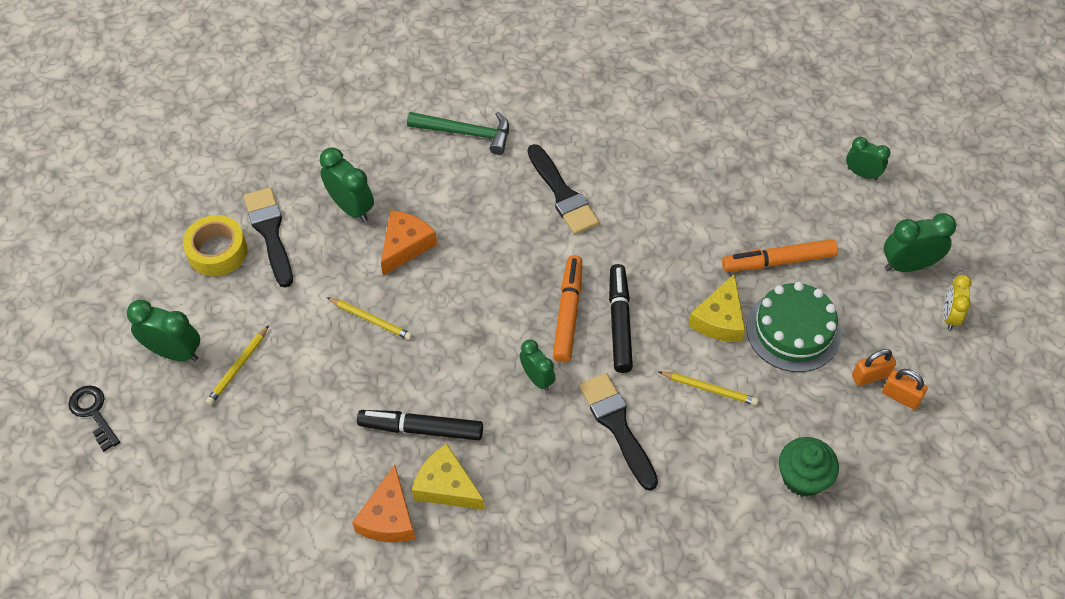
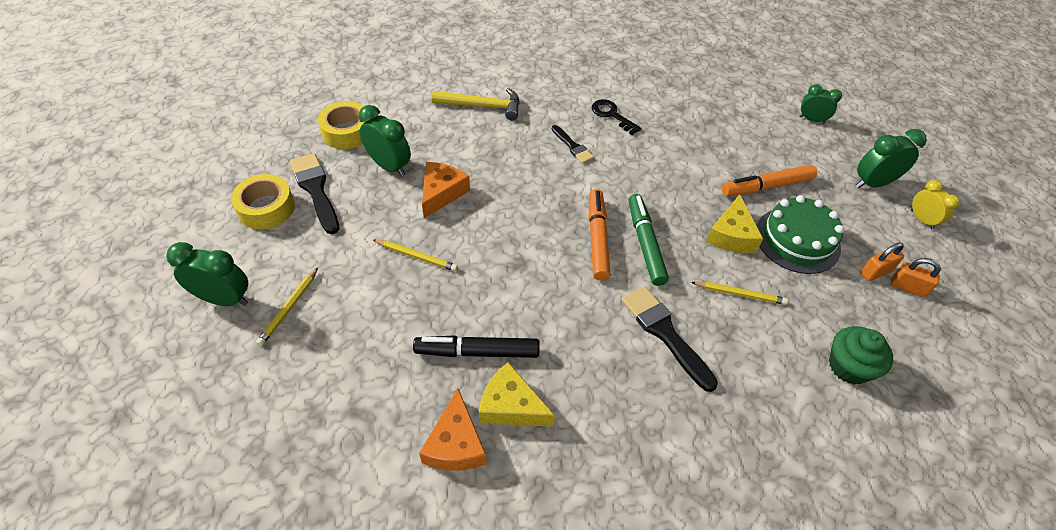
camera: 10 degrees left, 5 degrees down
black key [69,385,120,452] -> black key moved to [592,99,642,135]
green hammer [407,112,509,155] -> yellow hammer [432,88,520,120]
green clock [520,340,556,391] -> none
black brush [528,144,599,235] -> black brush [552,125,594,163], size x0.59
black marker [609,264,633,373] -> green marker [629,194,669,286]
yellow clock [943,275,971,330] -> yellow clock turned 150 degrees clockwise [911,180,960,230]
none -> yellow tape [318,101,366,149]

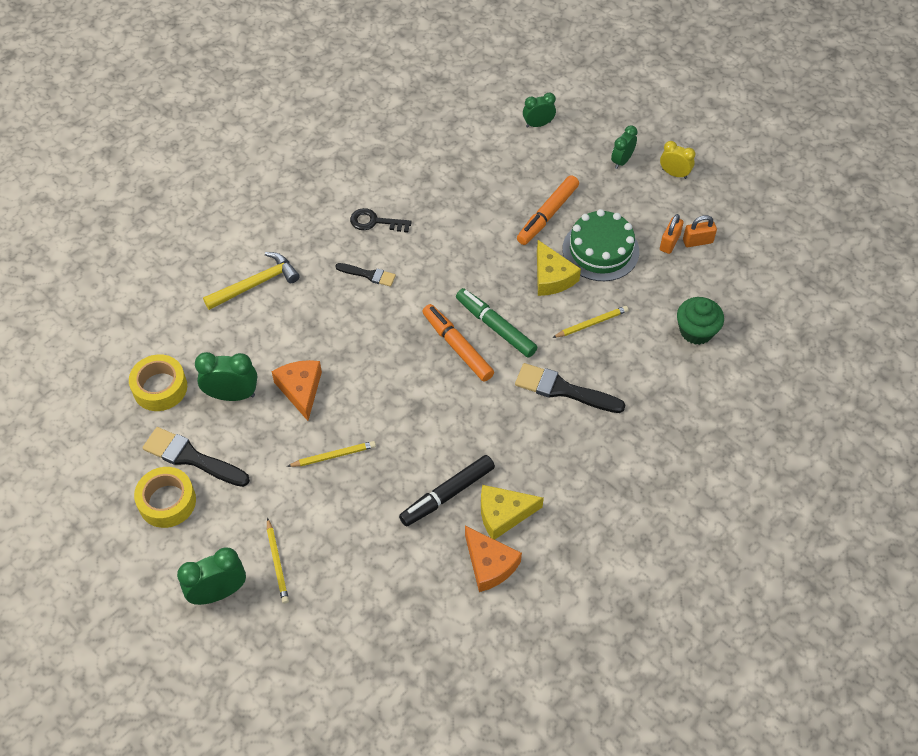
camera: 35 degrees left, 5 degrees up
green clock [856,129,927,188] -> green clock [611,125,638,169], size x0.66

